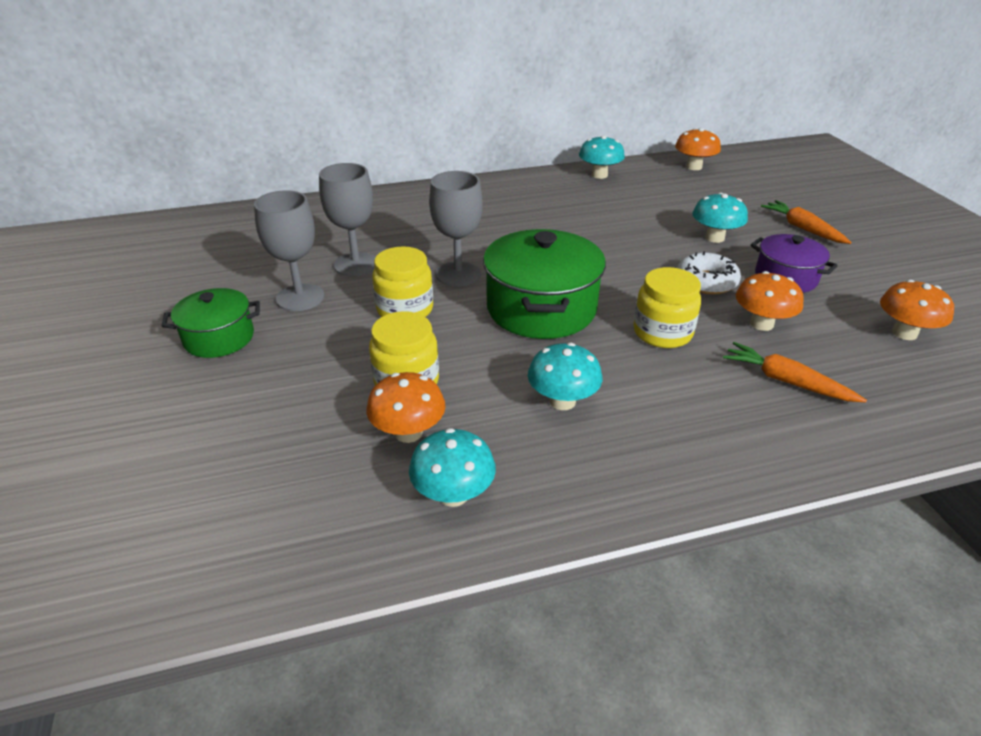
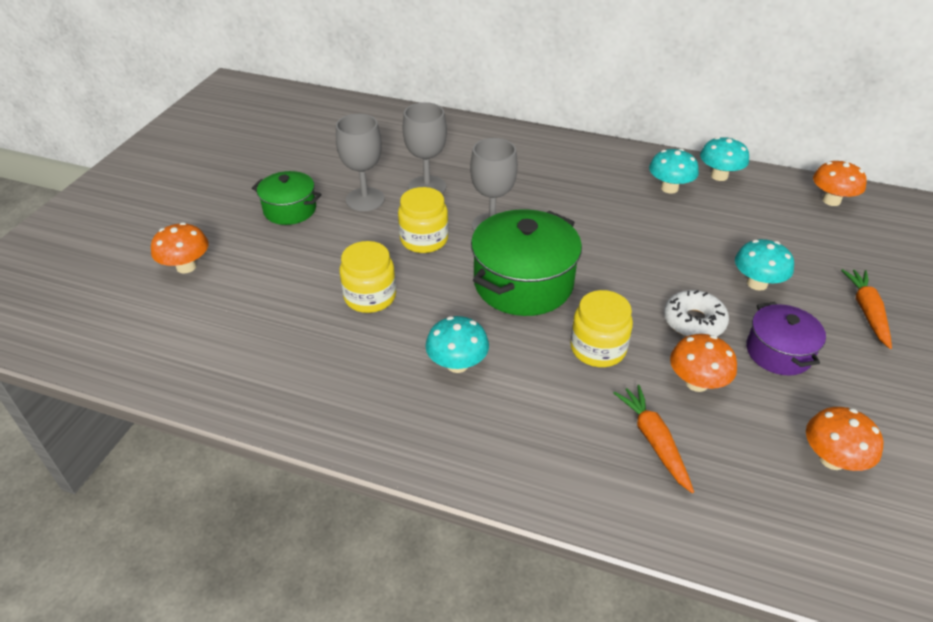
camera: 35 degrees right, 5 degrees up
orange mushroom [367,372,446,443] -> orange mushroom moved to [151,222,209,273]
turquoise mushroom [409,428,496,507] -> turquoise mushroom moved to [649,149,699,194]

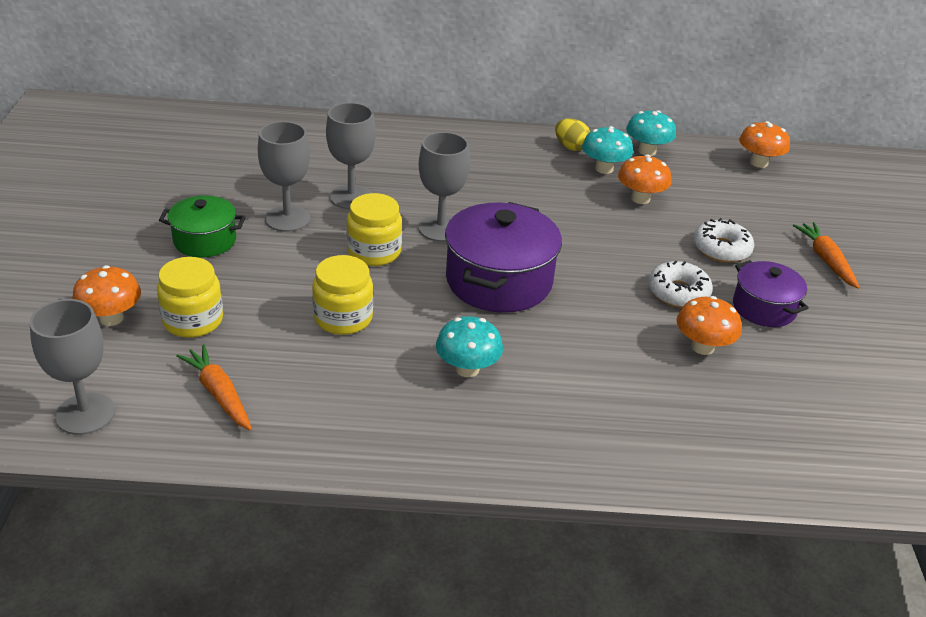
camera: 20 degrees left, 5 degrees down
green pot [471,209,582,316] -> purple pot [445,202,562,313]
yellow jar [570,290,633,367] -> yellow jar moved to [157,257,223,338]
orange carrot [614,385,694,493] -> orange carrot moved to [176,344,252,430]
turquoise mushroom [735,239,794,291] -> white donut [693,218,754,263]
orange mushroom [806,407,883,471] -> orange mushroom moved to [618,155,672,204]
none -> grey goblet [29,299,115,435]
none -> yellow egg [555,118,590,151]

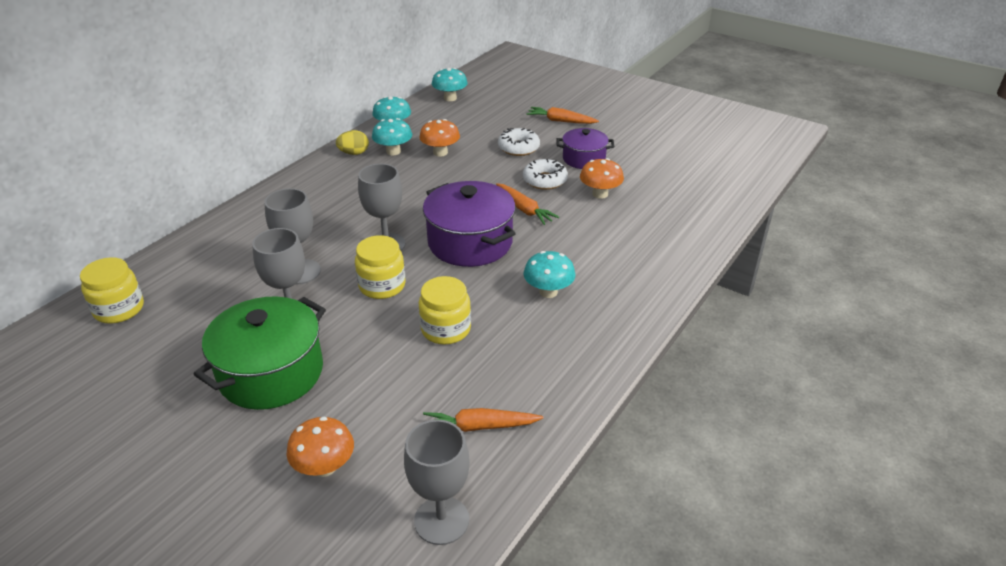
camera: 55 degrees left, 0 degrees up
yellow jar [157,257,223,338] -> yellow jar moved to [80,257,144,324]
green pot [159,195,246,258] -> green pot [194,296,326,410], size x1.70
orange mushroom [739,121,790,168] -> turquoise mushroom [432,68,468,101]
none -> orange carrot [496,183,559,225]

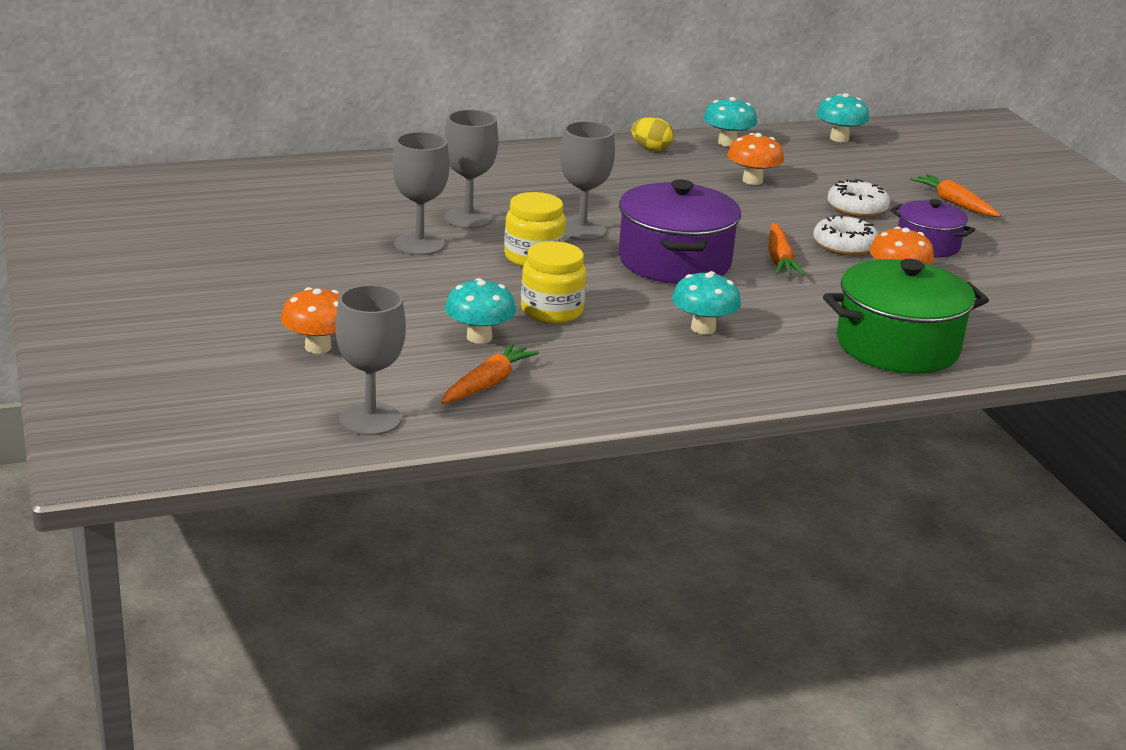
camera: 35 degrees right, 10 degrees down
yellow jar [80,257,144,324] -> none
green pot [194,296,326,410] -> green pot moved to [823,259,989,374]
turquoise mushroom [372,118,412,155] -> turquoise mushroom moved to [445,278,516,344]
orange carrot [423,408,543,432] -> orange carrot turned 90 degrees clockwise [441,343,539,404]

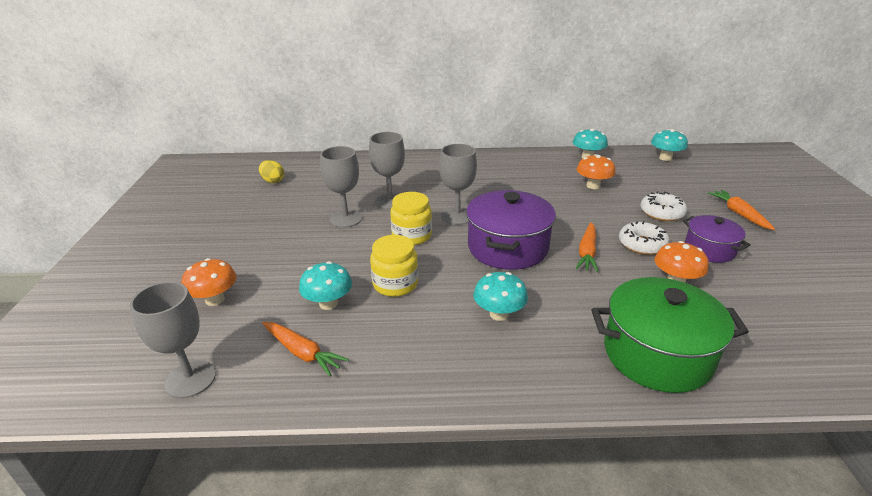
camera: 20 degrees right, 5 degrees up
orange carrot [441,343,539,404] -> orange carrot turned 75 degrees clockwise [262,322,349,376]
yellow egg [631,117,674,151] -> yellow egg moved to [259,160,284,183]

